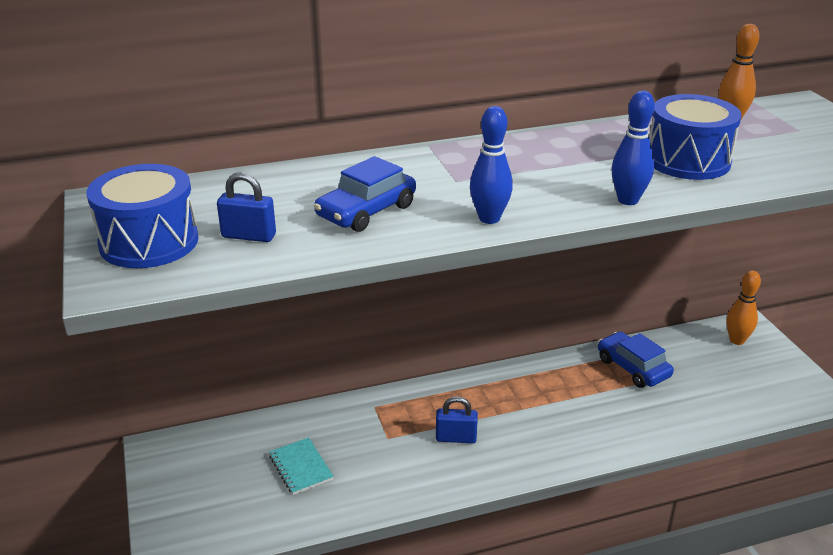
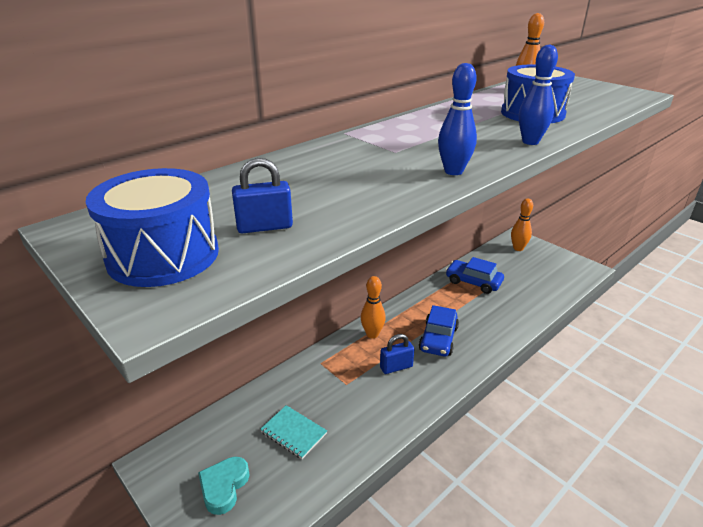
camera: 25 degrees left, 0 degrees up
blue car [314,156,416,232] -> blue car moved to [419,305,459,356]
none -> turquoise heart [198,457,249,515]
none -> orange bowling pin [361,276,386,338]

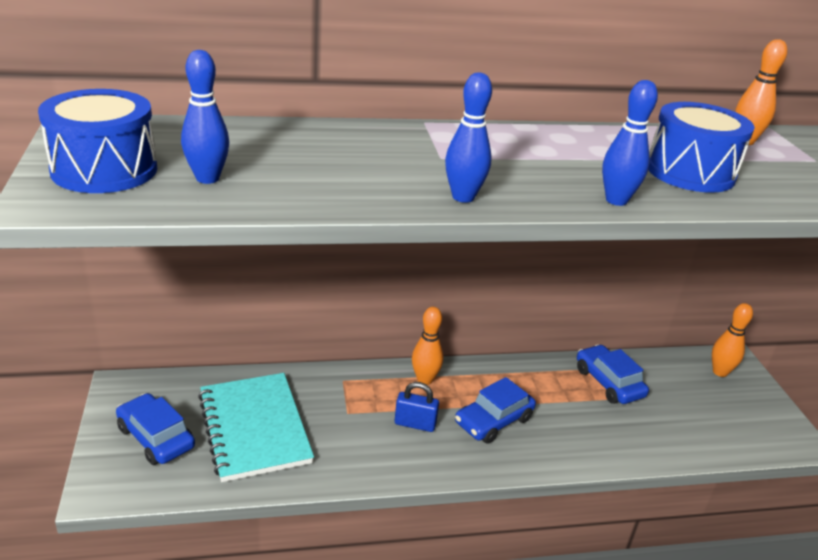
camera: 30 degrees right, 0 degrees up
turquoise heart [198,457,249,515] -> blue car [116,393,195,465]
blue padlock [232,158,293,233] -> blue bowling pin [181,50,229,184]
turquoise notebook [260,405,327,459] -> turquoise notebook [198,373,314,482], size x2.01

